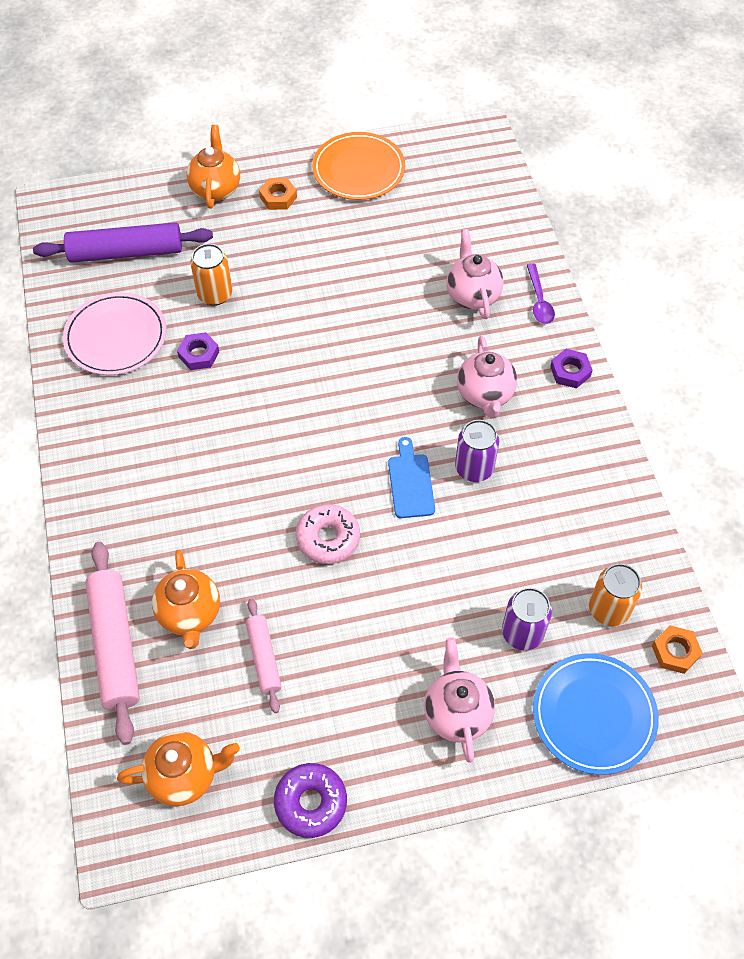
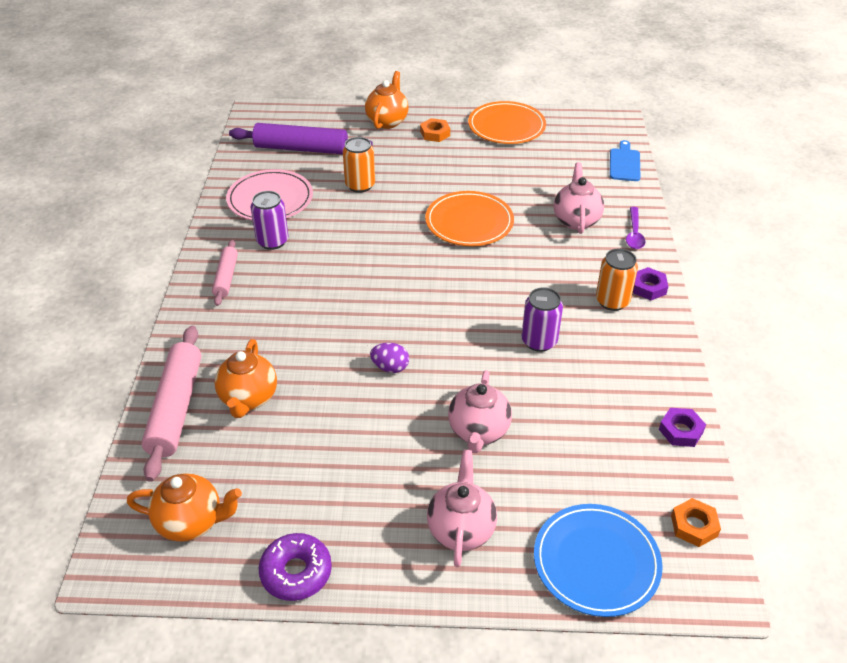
camera: 15 degrees right, 15 degrees down
purple nut [177,332,219,370] -> purple nut moved to [659,408,706,447]
pink rolling pin [246,598,282,713] -> pink rolling pin moved to [212,240,238,306]
pink donut [296,504,360,564] -> purple egg [370,343,409,373]
blue cutting board [388,437,435,518] -> blue cutting board moved to [610,140,641,181]
pink teapot [457,336,517,419] -> pink teapot moved to [448,370,512,453]
purple can [502,588,552,650] -> purple can moved to [251,191,289,250]
orange can [589,564,642,626] -> orange can moved to [596,249,638,311]
none -> orange plate [425,191,514,246]

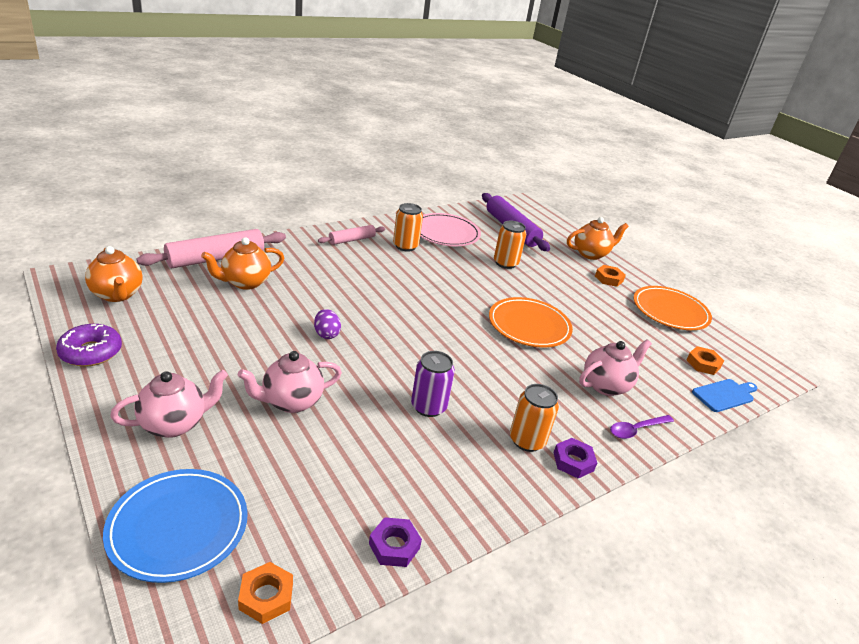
camera: 50 degrees right, 10 degrees down
purple can [251,191,289,250] -> orange can [393,203,423,252]
none -> orange nut [687,346,724,375]

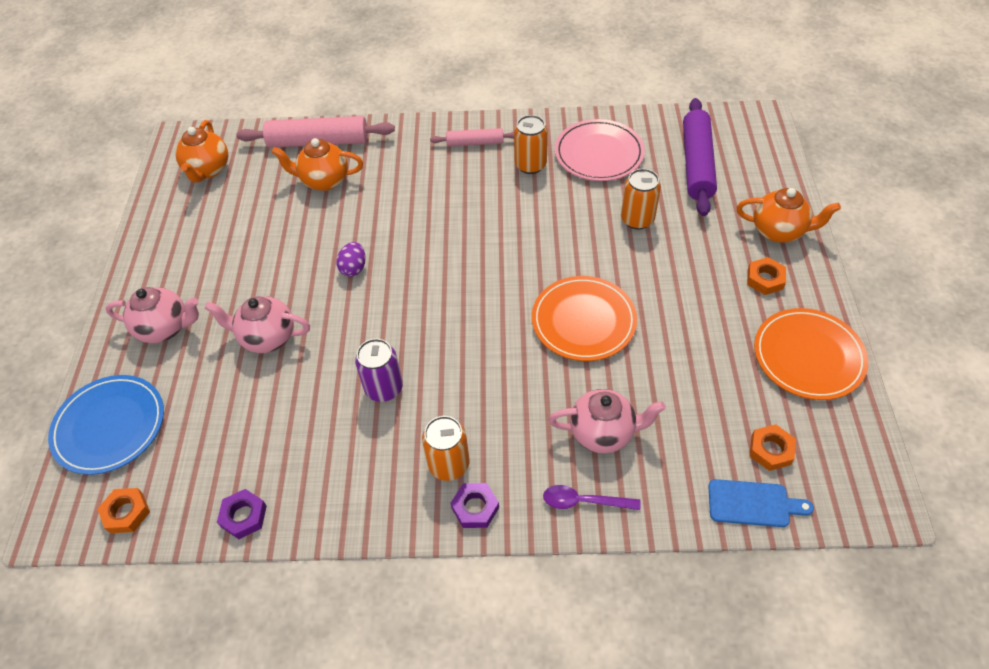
camera: 40 degrees right, 20 degrees up
purple donut [56,324,122,367] -> none

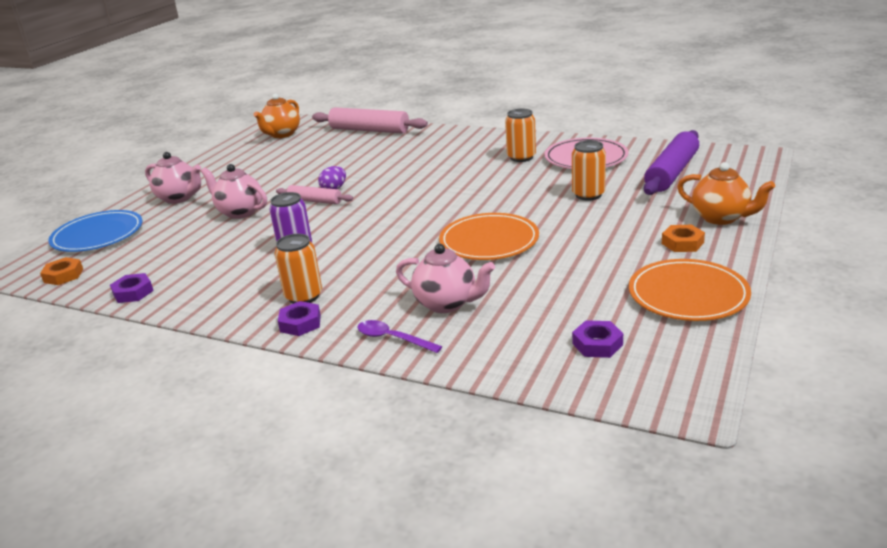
camera: 25 degrees right, 25 degrees down
orange teapot [271,138,363,191] -> none
pink rolling pin [430,128,514,147] -> pink rolling pin moved to [276,185,353,204]
blue cutting board [708,479,814,527] -> none
orange nut [749,424,796,471] -> purple nut [572,320,623,358]

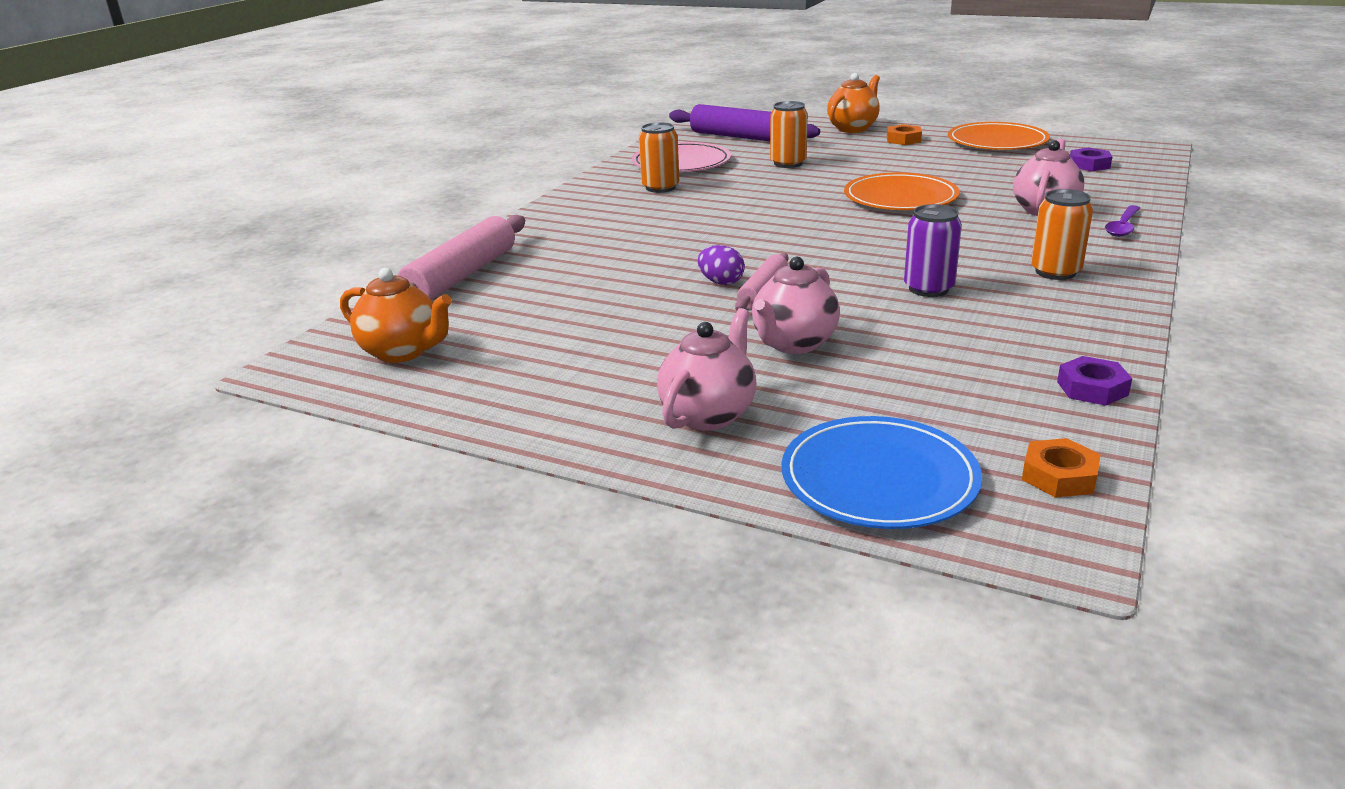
camera: 90 degrees left, 0 degrees up
purple nut [278,301,321,336] -> none

